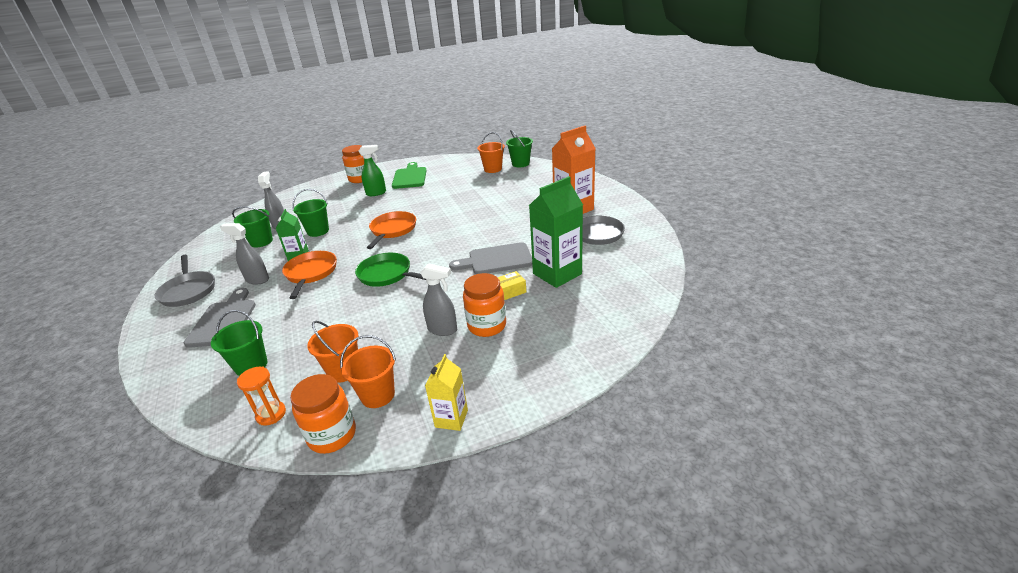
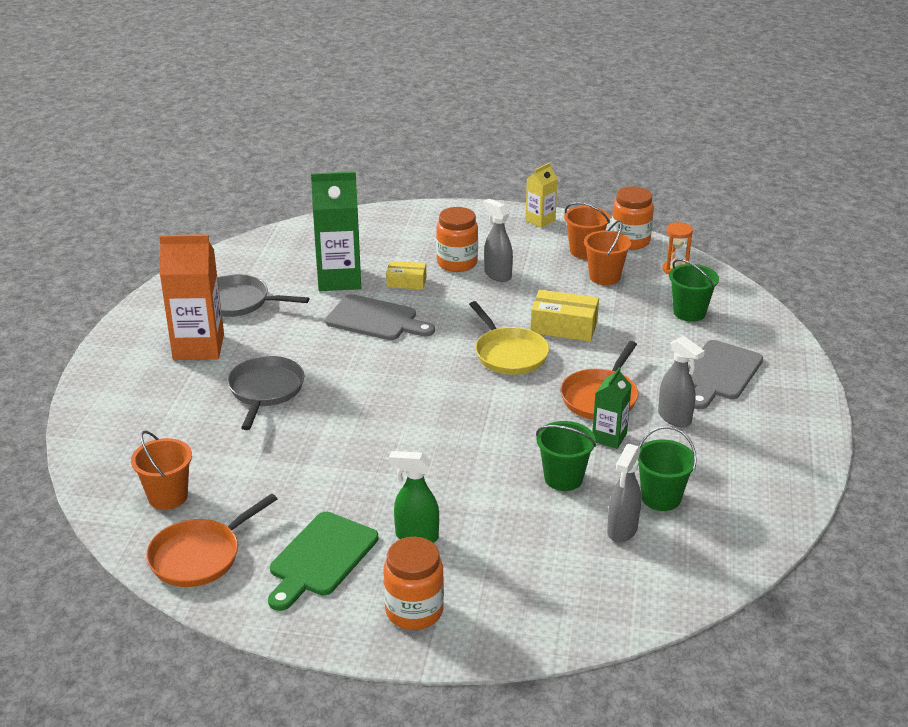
camera: 150 degrees left, 0 degrees up
grey pan [155,255,215,307] -> grey pan moved to [227,356,304,430]
green pan [355,253,426,287] -> yellow pan [469,301,549,375]
orange pan [367,211,416,249] -> orange pan moved to [146,493,277,587]
green bucket [506,130,533,167] -> none
none -> yellow box [530,290,599,342]

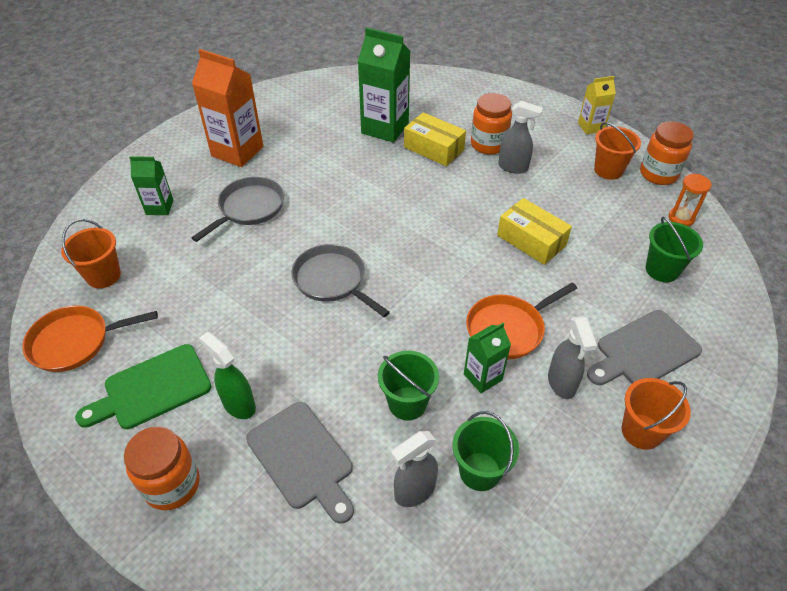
camera: 30 degrees right, 15 degrees up
grey pan [217,274,309,317] -> grey pan moved to [291,244,390,317]
grey cutting board [325,294,435,340] -> grey cutting board moved to [246,402,354,524]
yellow box [386,261,426,289] -> yellow box [404,112,466,166], size x1.57
yellow pan [469,301,549,375] -> none
grey spray bottle [483,198,513,282] -> grey spray bottle turned 120 degrees clockwise [498,101,543,174]
orange bucket [584,220,631,285] -> orange bucket moved to [622,378,691,450]
none -> green carton [129,156,174,215]

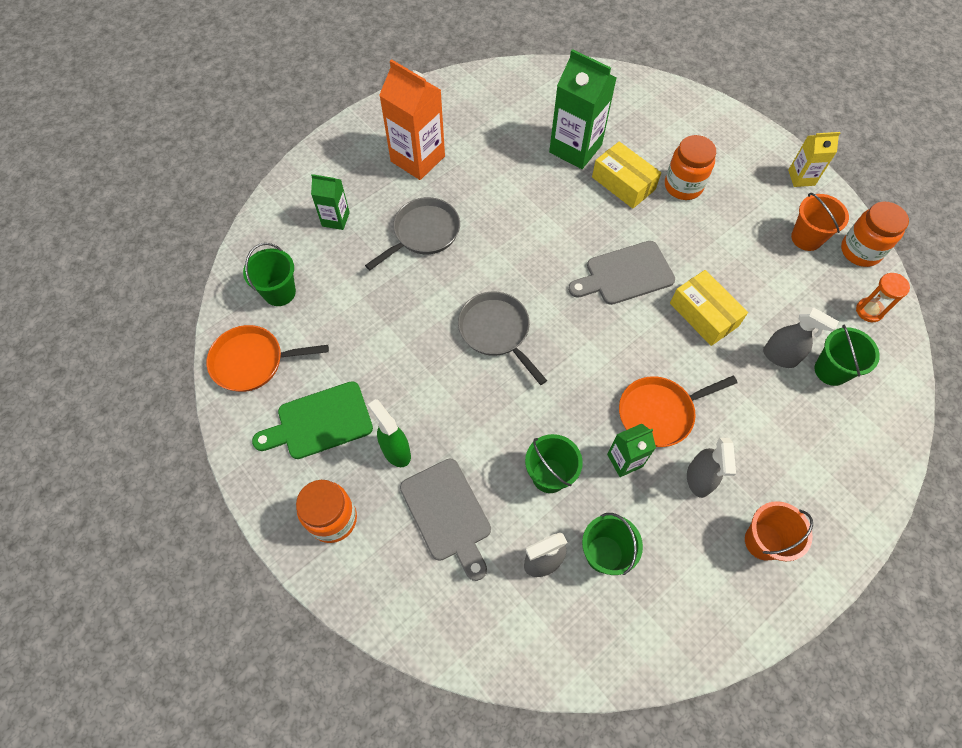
camera: 10 degrees right, 15 degrees up
orange bucket [61,219,121,288] -> green bucket [243,243,296,306]
grey spray bottle [498,101,543,174] -> grey spray bottle moved to [763,307,839,368]
grey cutting board [587,310,702,385] -> grey cutting board moved to [568,241,675,305]

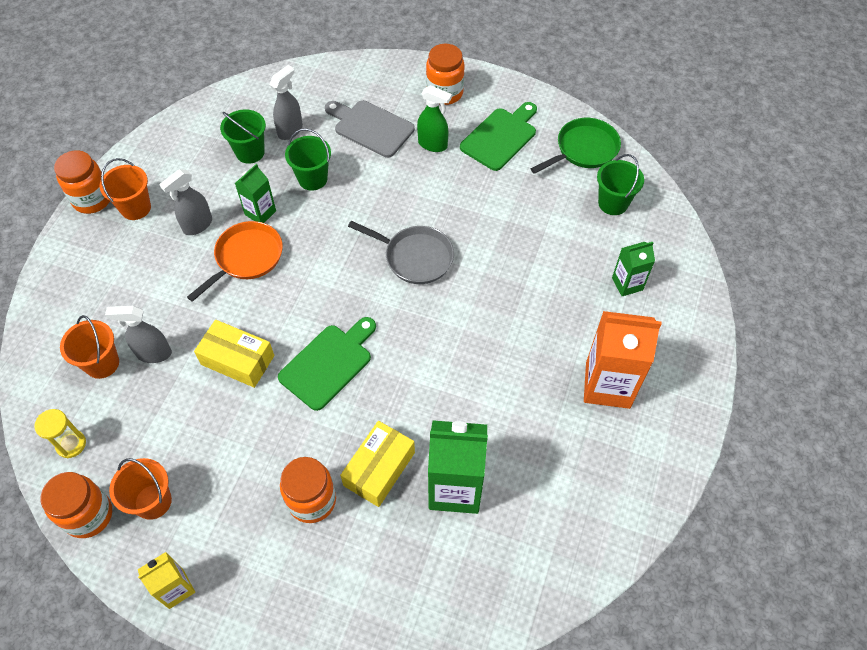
camera: 150 degrees right, 5 degrees down
orange pan [206,325,329,392] -> green pan [531,118,621,174]
grey pan [365,197,460,270] -> none
grey cutting board [568,241,675,305] -> green cutting board [278,317,376,411]
yellow box [592,142,661,209] -> yellow box turned 75 degrees counterclockwise [340,421,415,507]
grey spray bottle [687,438,736,498] -> grey spray bottle turned 105 degrees counterclockwise [159,169,212,235]
green bucket [815,325,880,386] -> orange bucket [60,315,119,379]
orange hourglass [856,273,910,322] -> yellow hourglass [34,409,86,458]
none -> orange jar [54,150,110,214]

